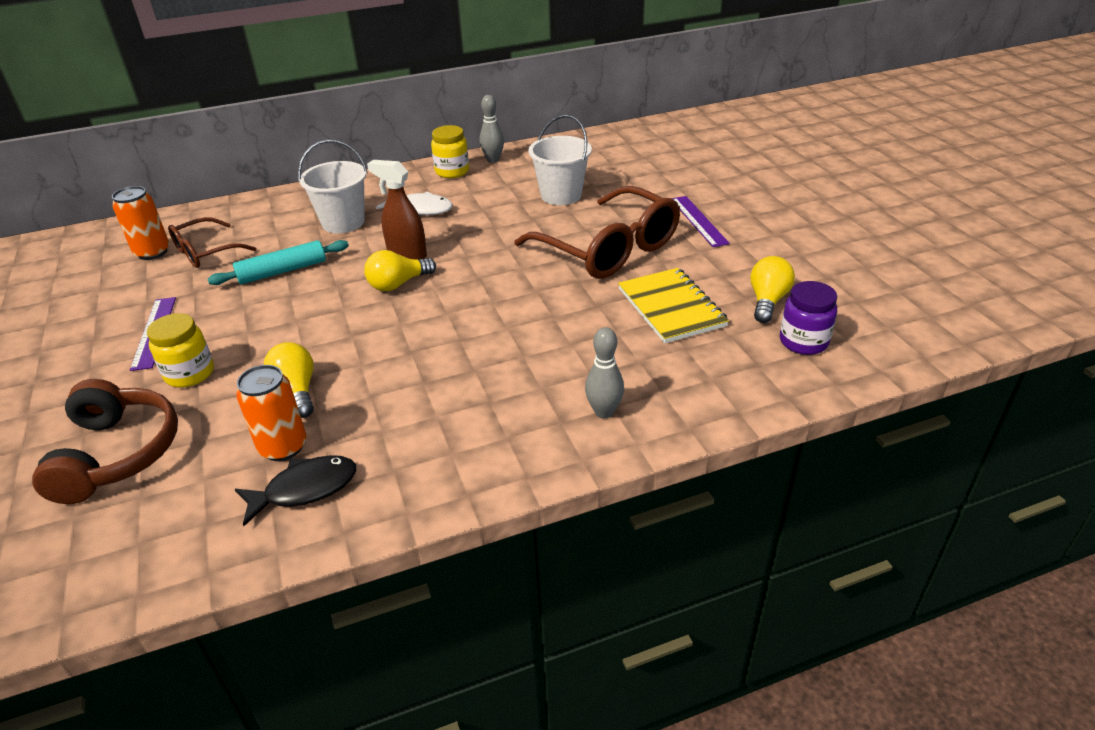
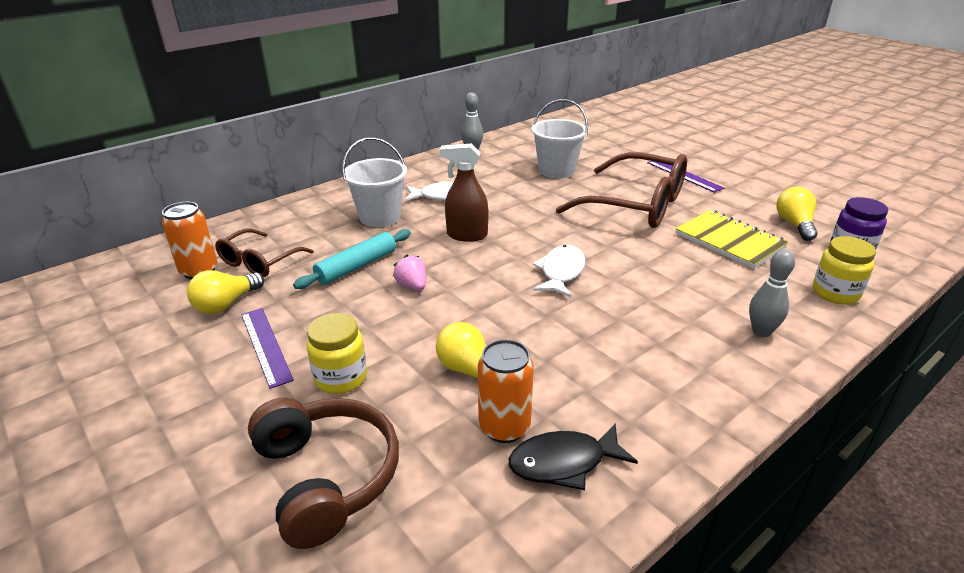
camera: 20 degrees left, 5 degrees down
black fish [235,455,356,526] -> black fish turned 150 degrees counterclockwise [509,423,638,490]
yellow light bulb [364,250,436,291] -> yellow light bulb moved to [187,270,264,314]
yellow jar [431,125,469,178] -> yellow jar moved to [813,236,876,304]
none -> pink strawberry [393,255,426,291]
none -> white fish [533,245,585,297]

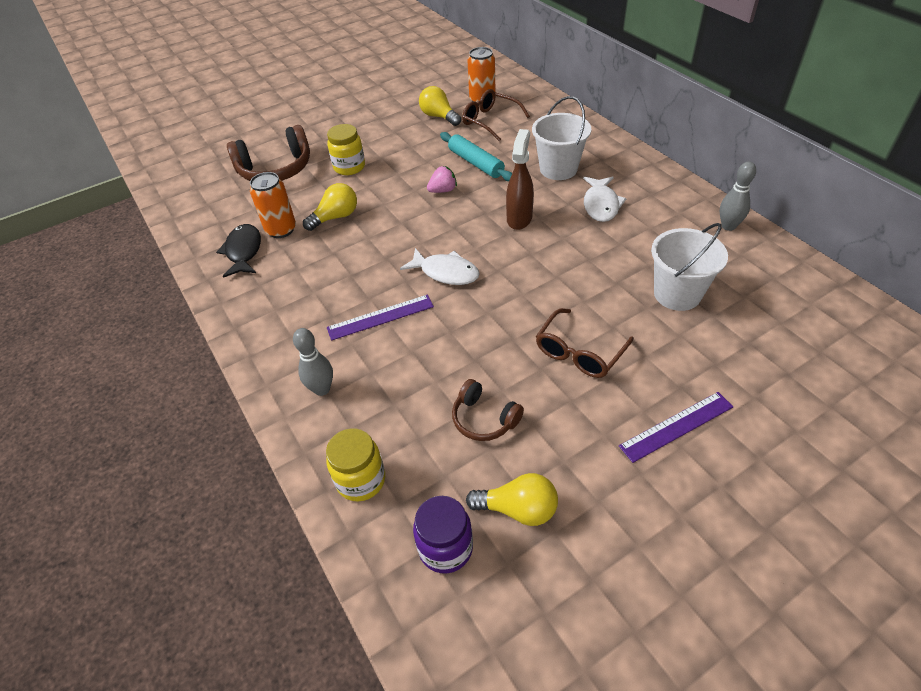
camera: 100 degrees right, 15 degrees up
purple ruler [241,308,294,389] -> purple ruler moved to [327,295,434,341]
brown glasses [556,152,687,228] -> brown glasses [536,308,634,378], size x0.55
yellow notebook [675,210,789,269] -> brown headphones [452,379,524,441]

